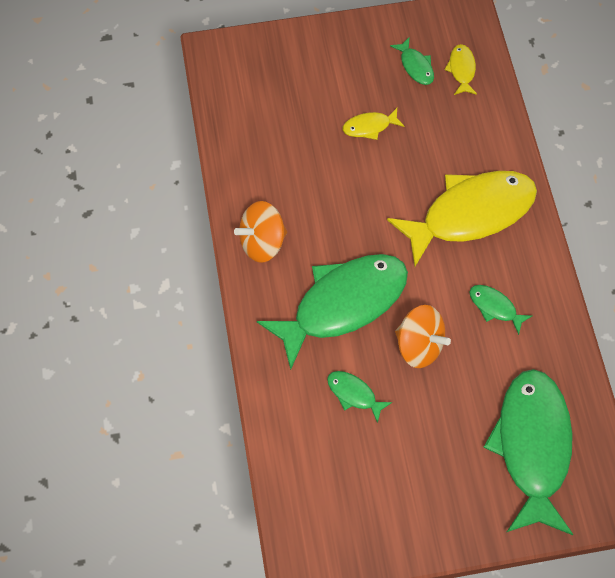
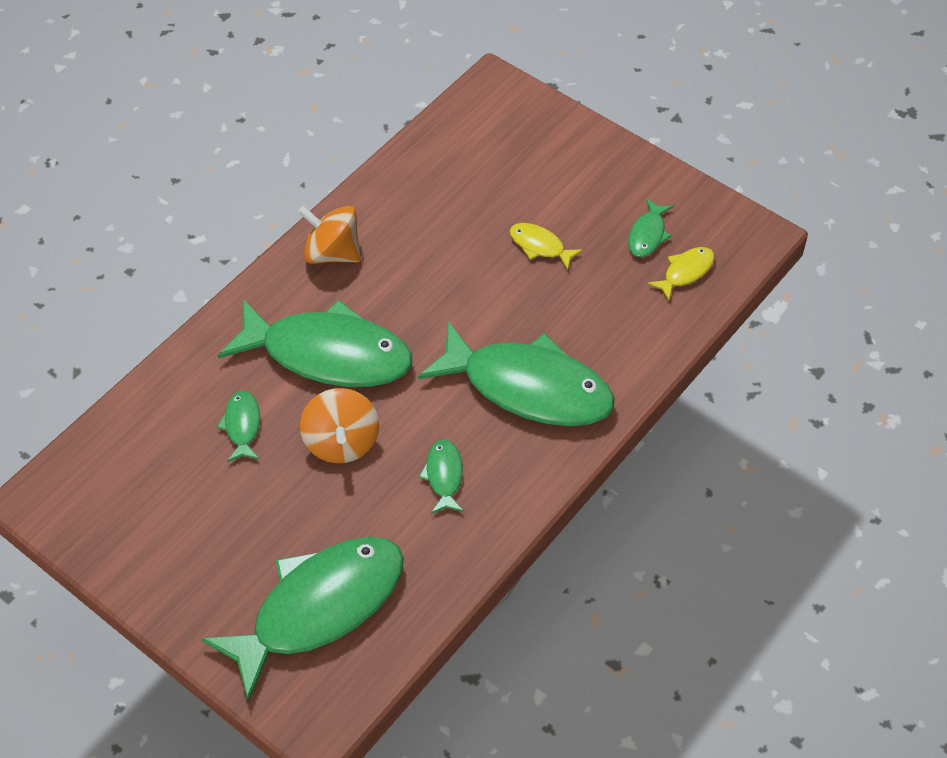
camera: 50 degrees right, 10 degrees down
yellow fish [387,171,537,267] -> green fish [418,322,615,426]

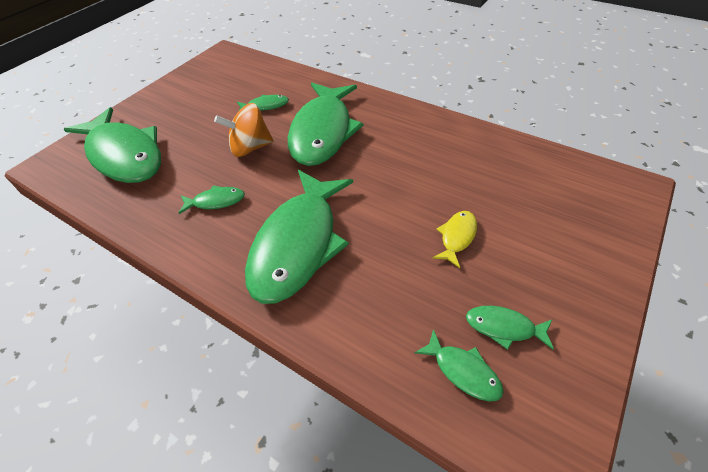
camera: 85 degrees right, 5 degrees down
orange spinning top [298,206,361,264] -> none
yellow fish [648,247,715,300] -> green fish [414,329,504,402]

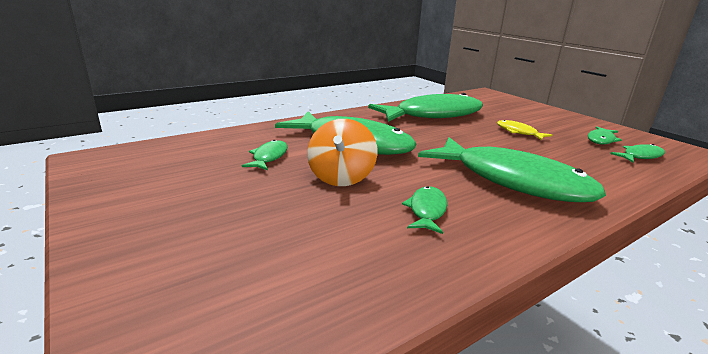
camera: 70 degrees left, 25 degrees down
green fish [64,107,161,183] -> green fish moved to [368,93,483,122]

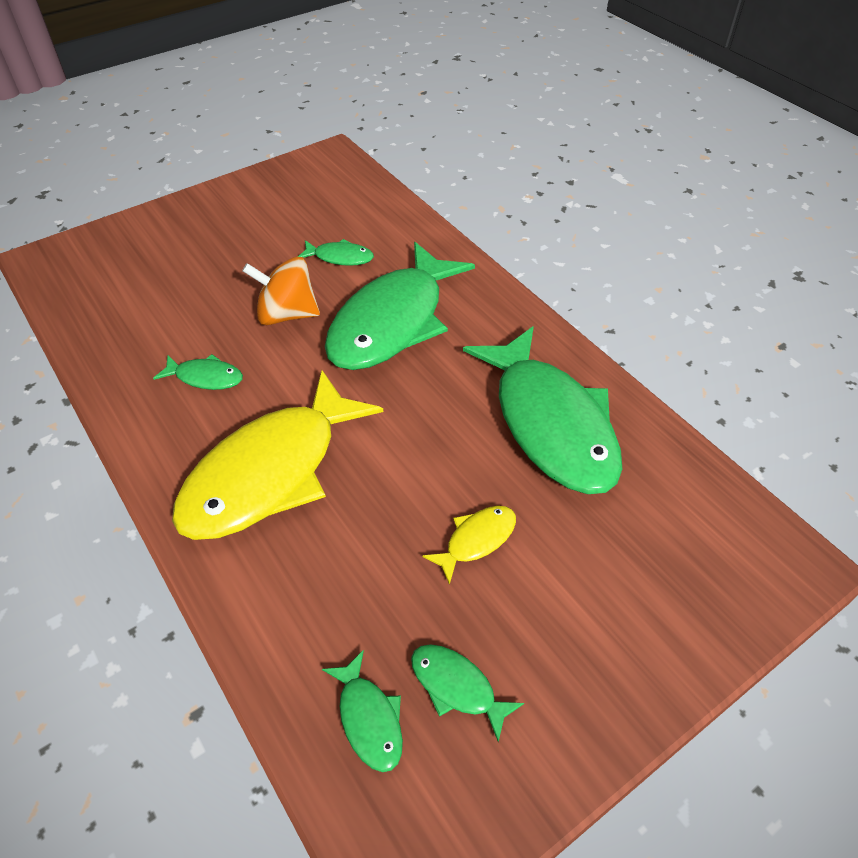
camera: 90 degrees right, 25 degrees up
green fish [418,137,606,202] -> yellow fish [172,370,383,540]

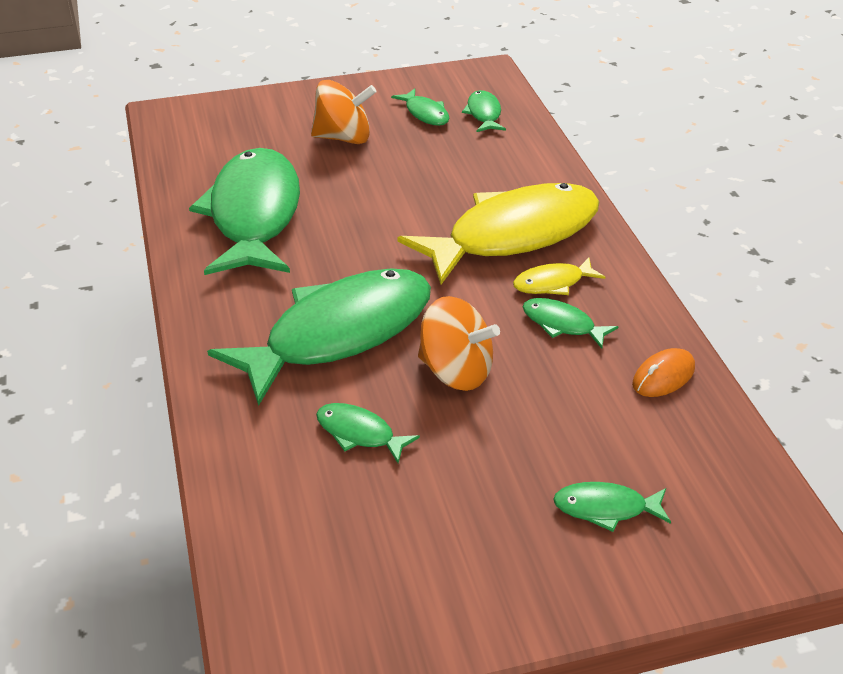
camera: 160 degrees left, 10 degrees down
yellow fish [422,506,516,585] -> yellow fish moved to [513,258,605,295]
none -> orange spinning top [311,80,376,144]
none -> green fish [553,482,671,532]
none -> orange mouse [632,348,695,397]

